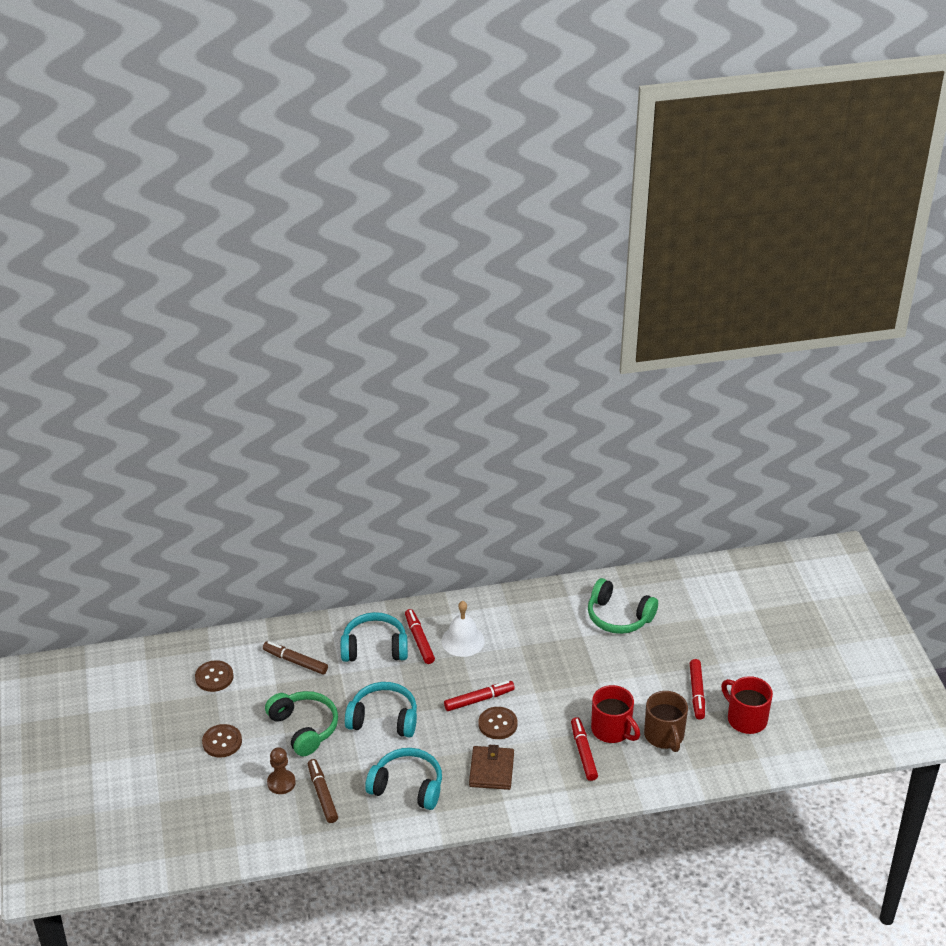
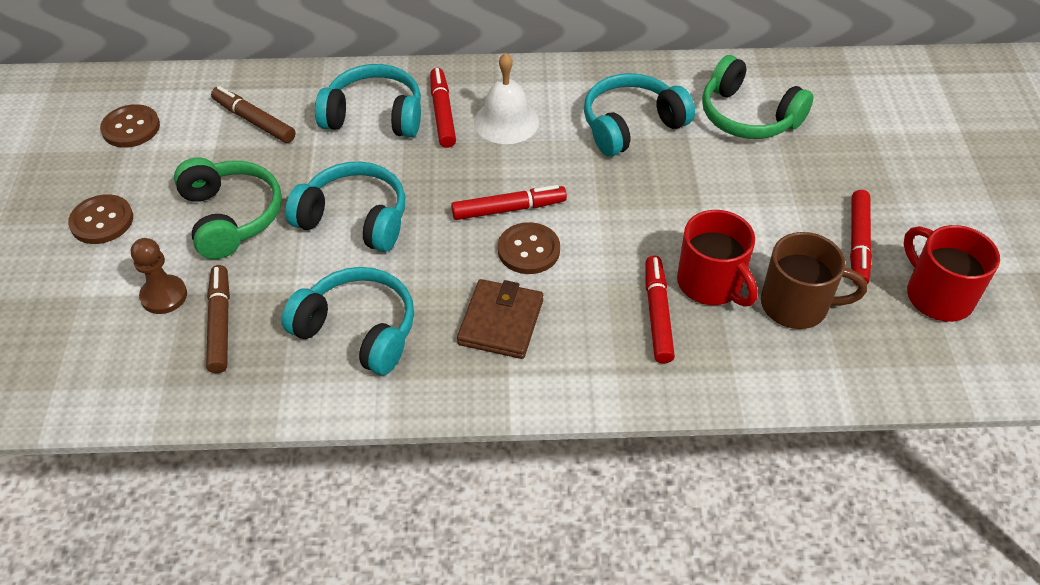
camera: 10 degrees right, 10 degrees up
brown mug [644,691,688,752] -> brown mug turned 75 degrees counterclockwise [761,232,867,329]
none -> turquoise headphones [584,73,695,156]

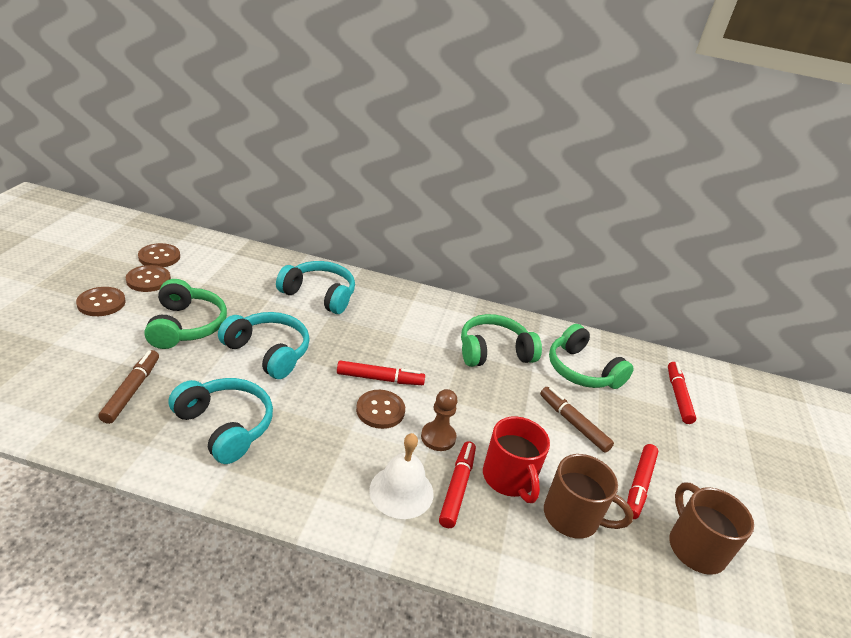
camera: 10 degrees right, 15 degrees down
brown pawn [131,238,187,314] -> brown pawn moved to [421,389,458,451]
brown marker [211,86,296,143] -> brown marker moved to [540,387,614,453]
red marker [430,68,456,148] -> red marker moved to [668,362,696,424]
brown wallet [457,279,543,359] -> none
white bell [474,53,539,144] -> white bell moved to [369,433,434,519]
turquoise headphones [584,73,695,156] -> green headphones [461,314,542,367]
red mug [904,225,1000,322] -> brown mug [669,483,754,575]
none -> brown button [126,265,171,292]

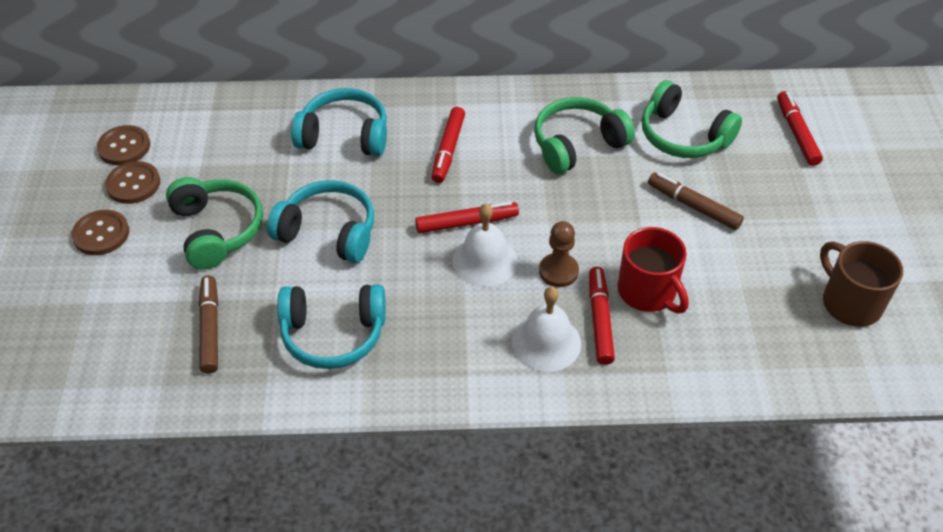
camera: 10 degrees left, 15 degrees up
turquoise headphones [168,378,273,464] -> turquoise headphones turned 150 degrees clockwise [277,284,386,369]
brown button [356,390,405,429] -> white bell [452,204,518,287]
brown mug [544,454,634,539] -> none
red marker [627,444,659,519] -> red marker moved to [431,107,465,183]

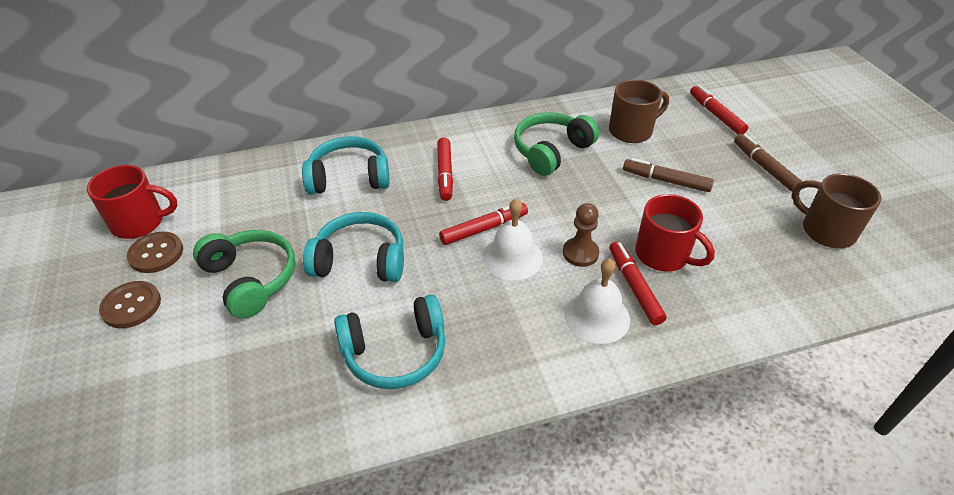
camera: 15 degrees left, 5 degrees down
brown button [97,125,150,165] -> red mug [87,165,177,239]
brown marker [199,275,218,374] -> brown marker moved to [734,134,802,192]
green headphones [642,80,742,158] -> brown mug [609,80,669,143]

